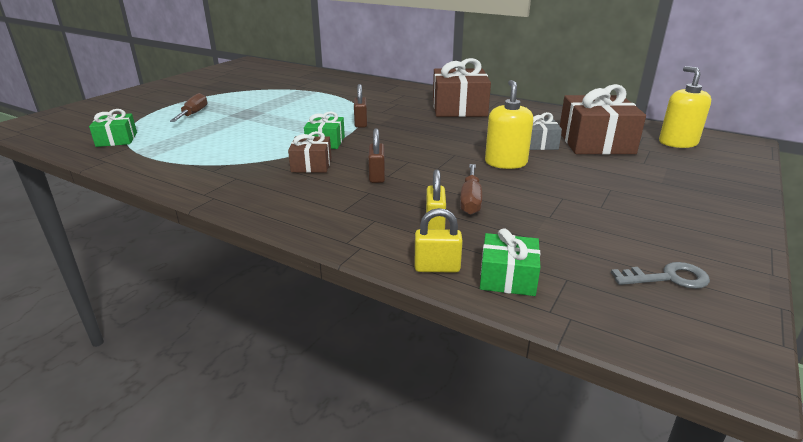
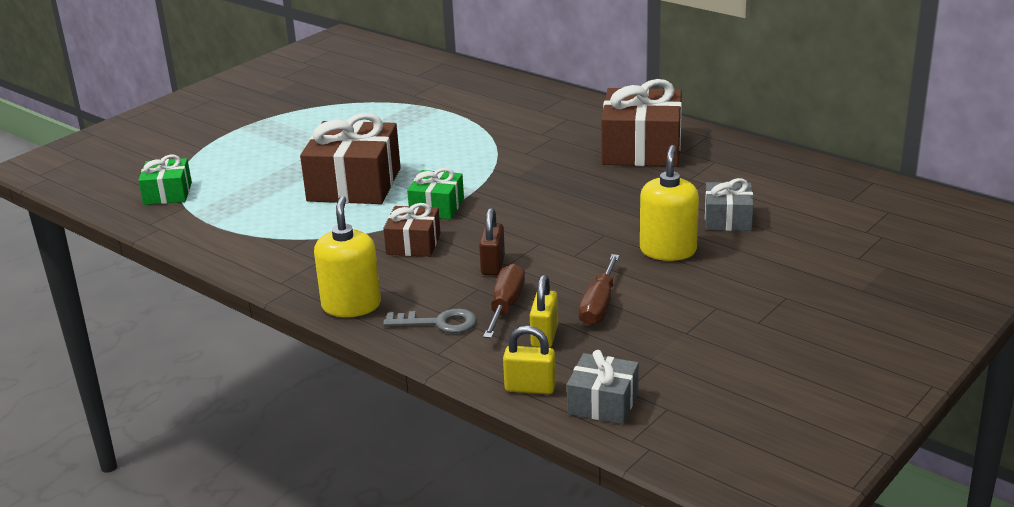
camera: 10 degrees right, 0 degrees up
brown screwdriver [170,93,207,122] -> brown screwdriver moved to [483,264,525,338]
brown padlock [354,84,367,128] -> none
green gift [480,228,541,296] -> grey gift [567,350,639,424]
brown gift [560,84,646,155] -> brown gift moved to [300,113,401,204]
grey key [611,262,710,289] -> grey key moved to [383,309,477,333]
yellow soap dispenser [659,66,711,148] -> yellow soap dispenser moved to [314,196,381,317]

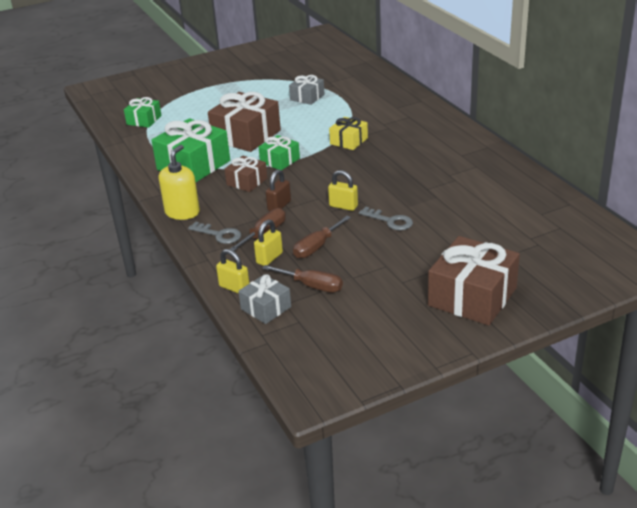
camera: 25 degrees right, 5 degrees up
brown gift [601,79,682,167] -> brown gift moved to [428,236,520,326]
yellow soap dispenser [640,145,699,261] -> grey key [359,207,413,230]
grey gift [705,178,753,231] -> grey gift moved to [289,75,325,105]
none -> green gift [151,118,230,182]
none -> brown screwdriver [262,265,343,293]
none -> yellow padlock [328,170,358,211]
none -> yellow gift [329,117,368,150]

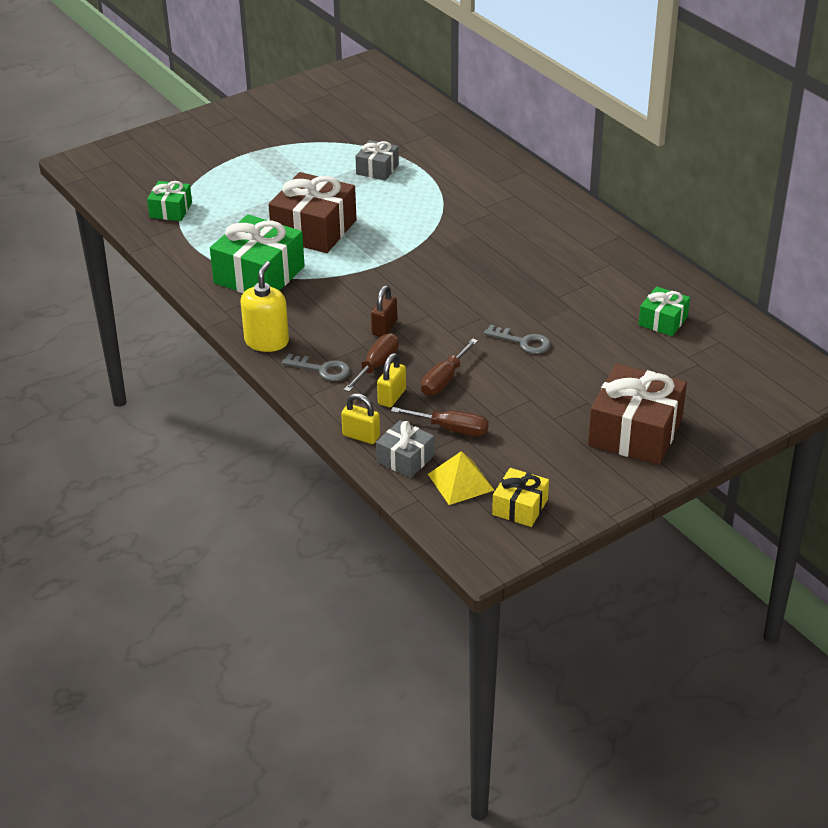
camera: 10 degrees left, 5 degrees up
brown gift [225,156,267,192] -> none
green gift [259,135,300,170] -> green gift moved to [638,286,690,336]
yellow padlock [328,170,358,211] -> none
yellow gift [329,117,368,150] -> yellow gift moved to [492,468,549,527]
none -> yellow pyramid [428,451,495,505]

